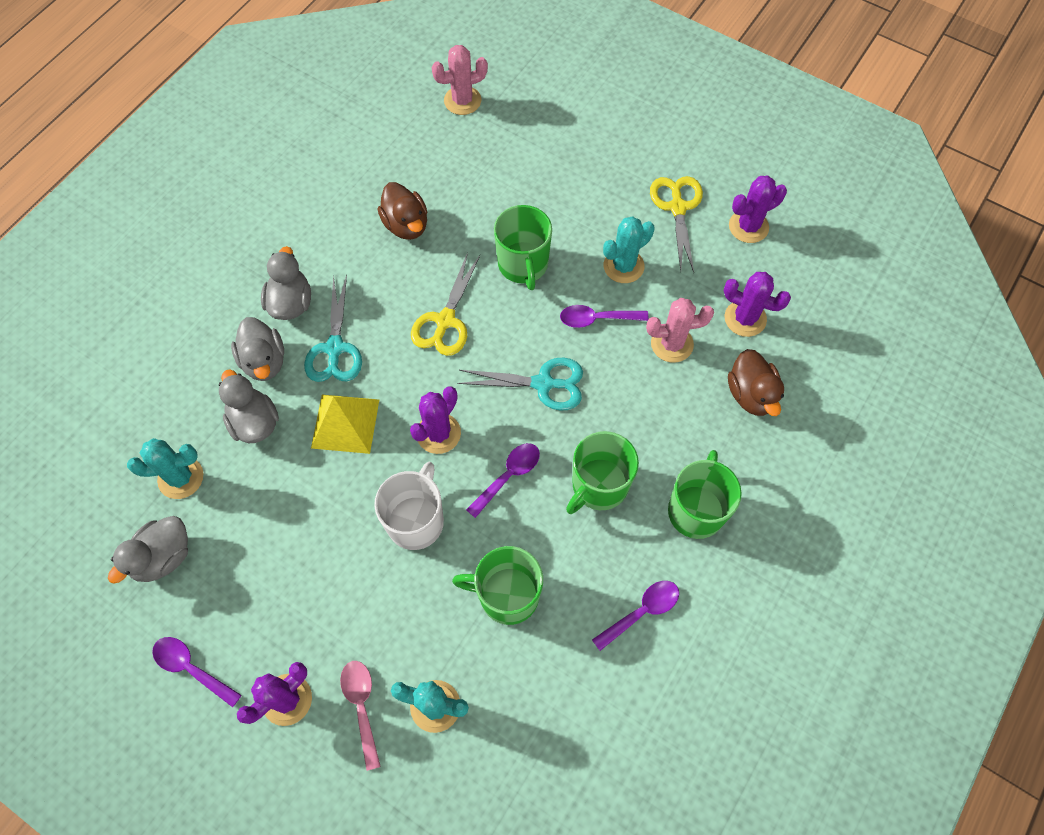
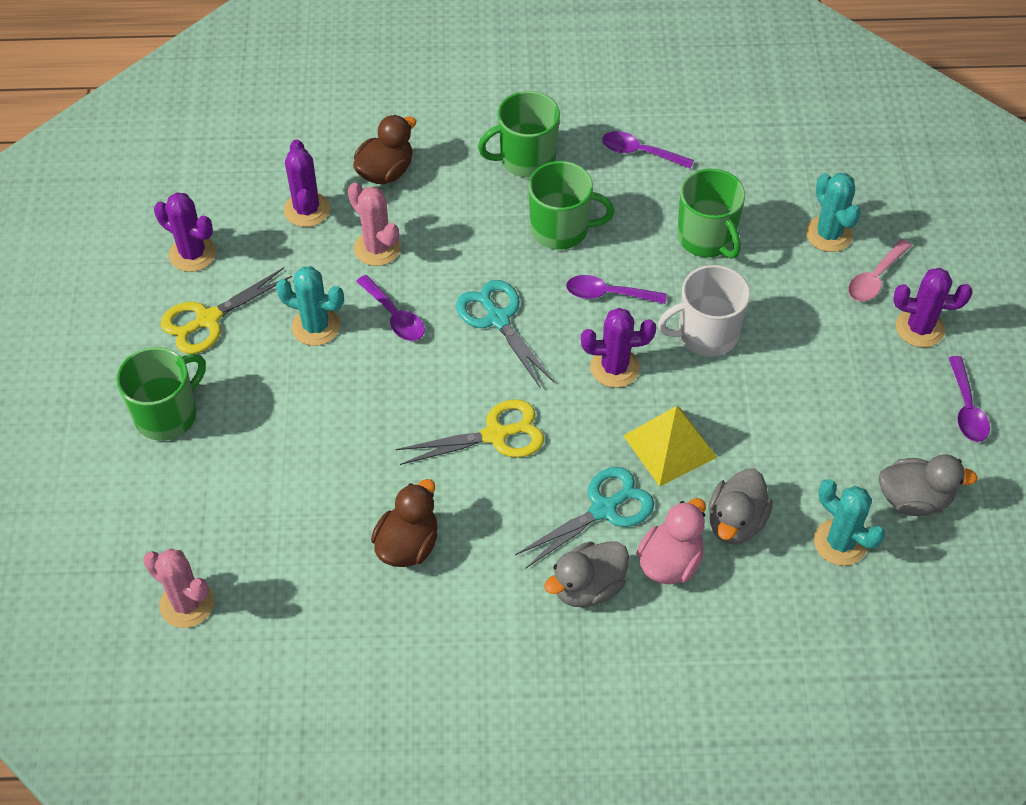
camera: 125 degrees left, 10 degrees down
grey duck [231,317,284,381] -> pink duck [636,498,706,585]
green mug [494,205,552,290] -> green mug moved to [116,347,206,441]

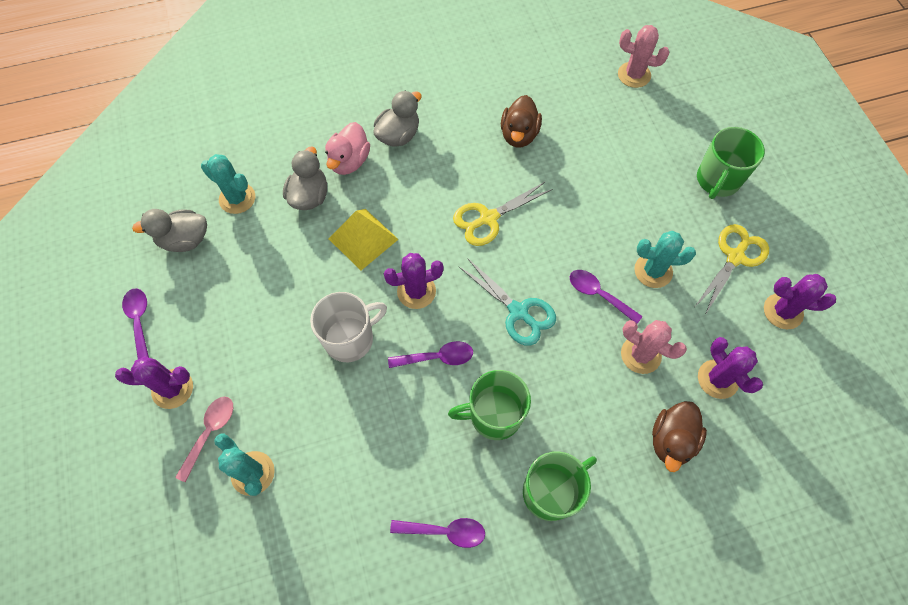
camera: 165 degrees right, 10 degrees up
turquoise scissors [515,467,654,569] -> none
green mug [677,169,745,259] -> none

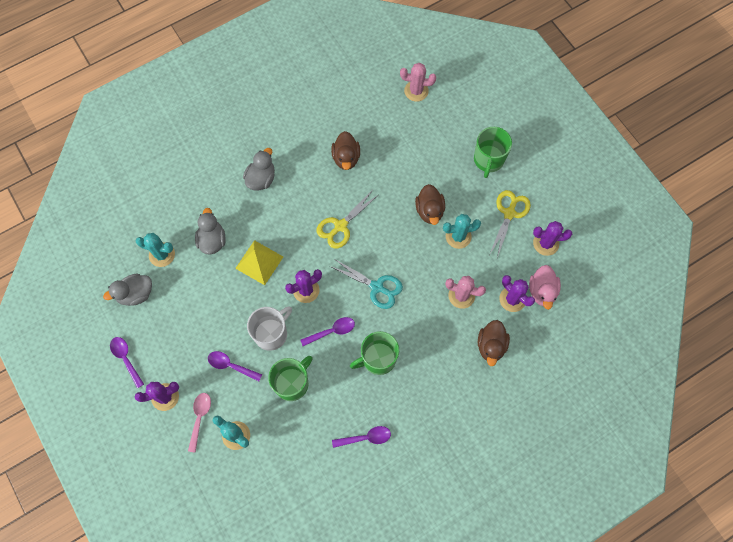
camera: 15 degrees left, 5 degrees up
pink duck [325,122,370,175] -> pink duck moved to [529,265,561,310]
green mug [523,451,597,521] -> green mug moved to [268,356,313,401]
purple spoon [570,270,643,324] -> purple spoon moved to [208,351,262,381]
none -> brown duck [415,184,445,225]

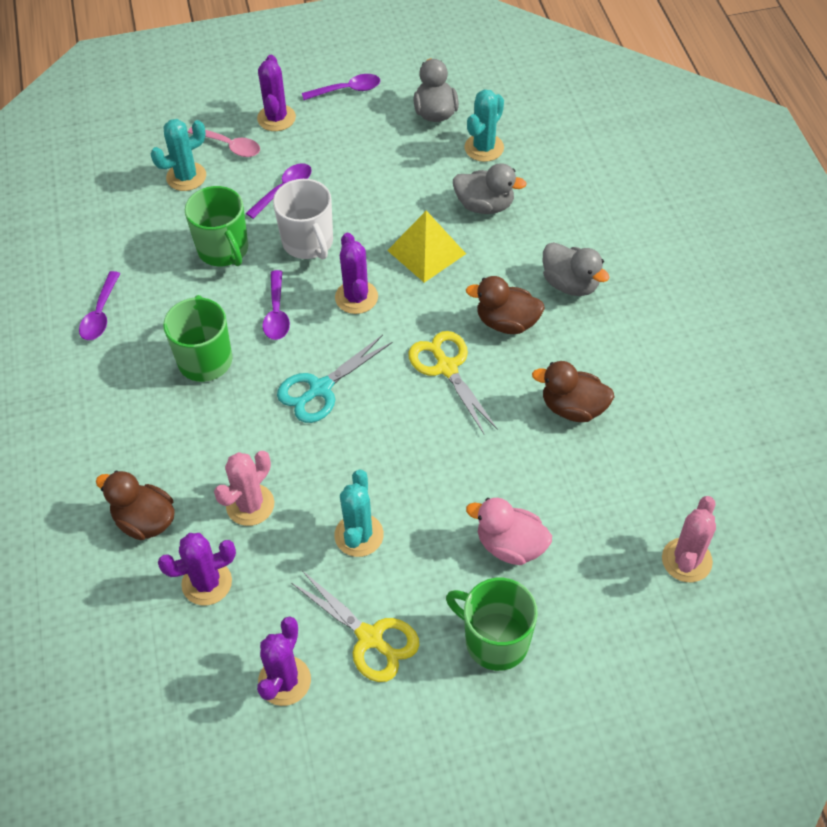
camera: 110 degrees right, 15 degrees down
brown duck [415,184,445,225] -> brown duck moved to [466,276,545,334]
pink duck [529,265,561,310] -> pink duck moved to [466,498,552,565]

